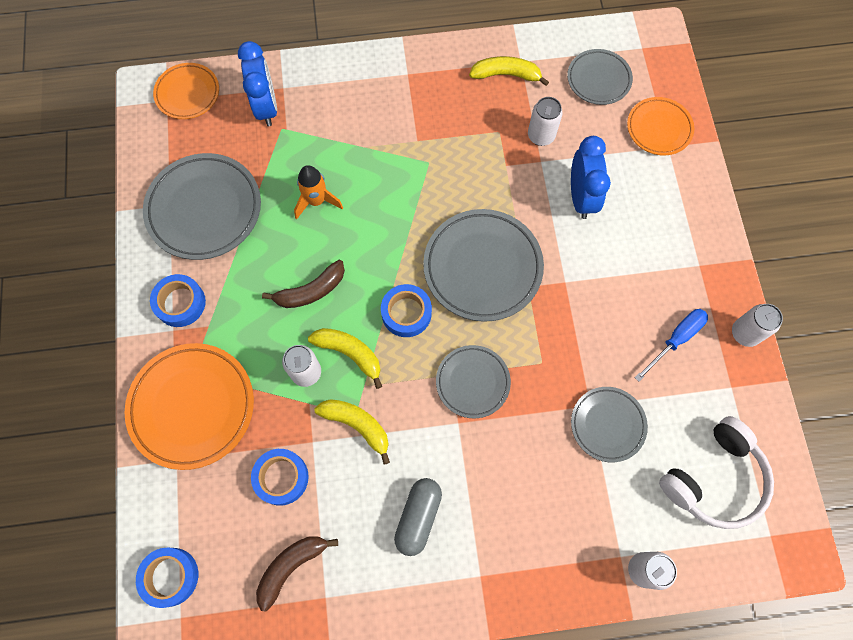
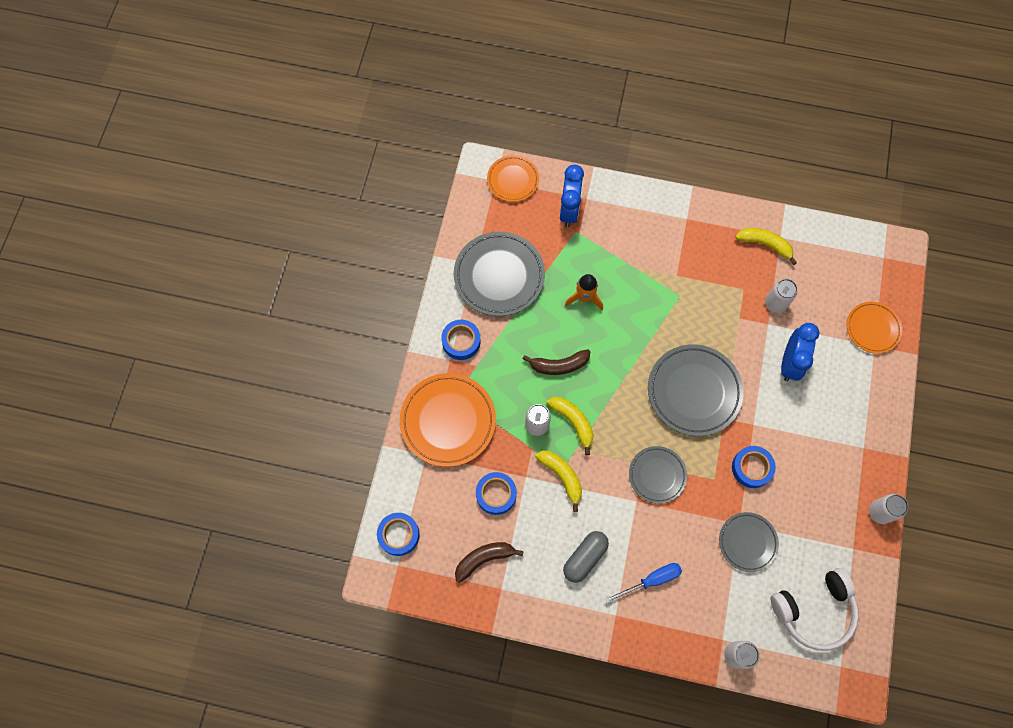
camera: 20 degrees right, 0 degrees up
blue tape [381,284,432,337] -> blue tape moved to [732,446,776,488]
grey plate [567,49,633,105] -> none
blue screwdriver [634,309,708,382] -> blue screwdriver moved to [605,563,682,603]

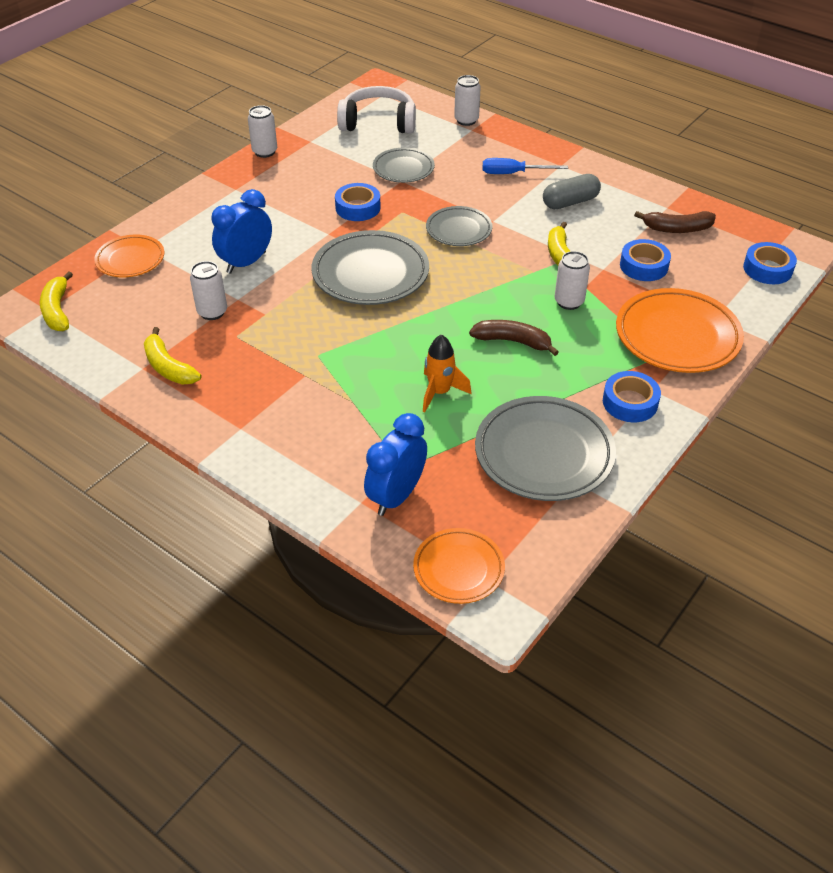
camera: 155 degrees left, 25 degrees down
yellow banana [547,397,593,455] -> yellow banana moved to [40,271,73,331]

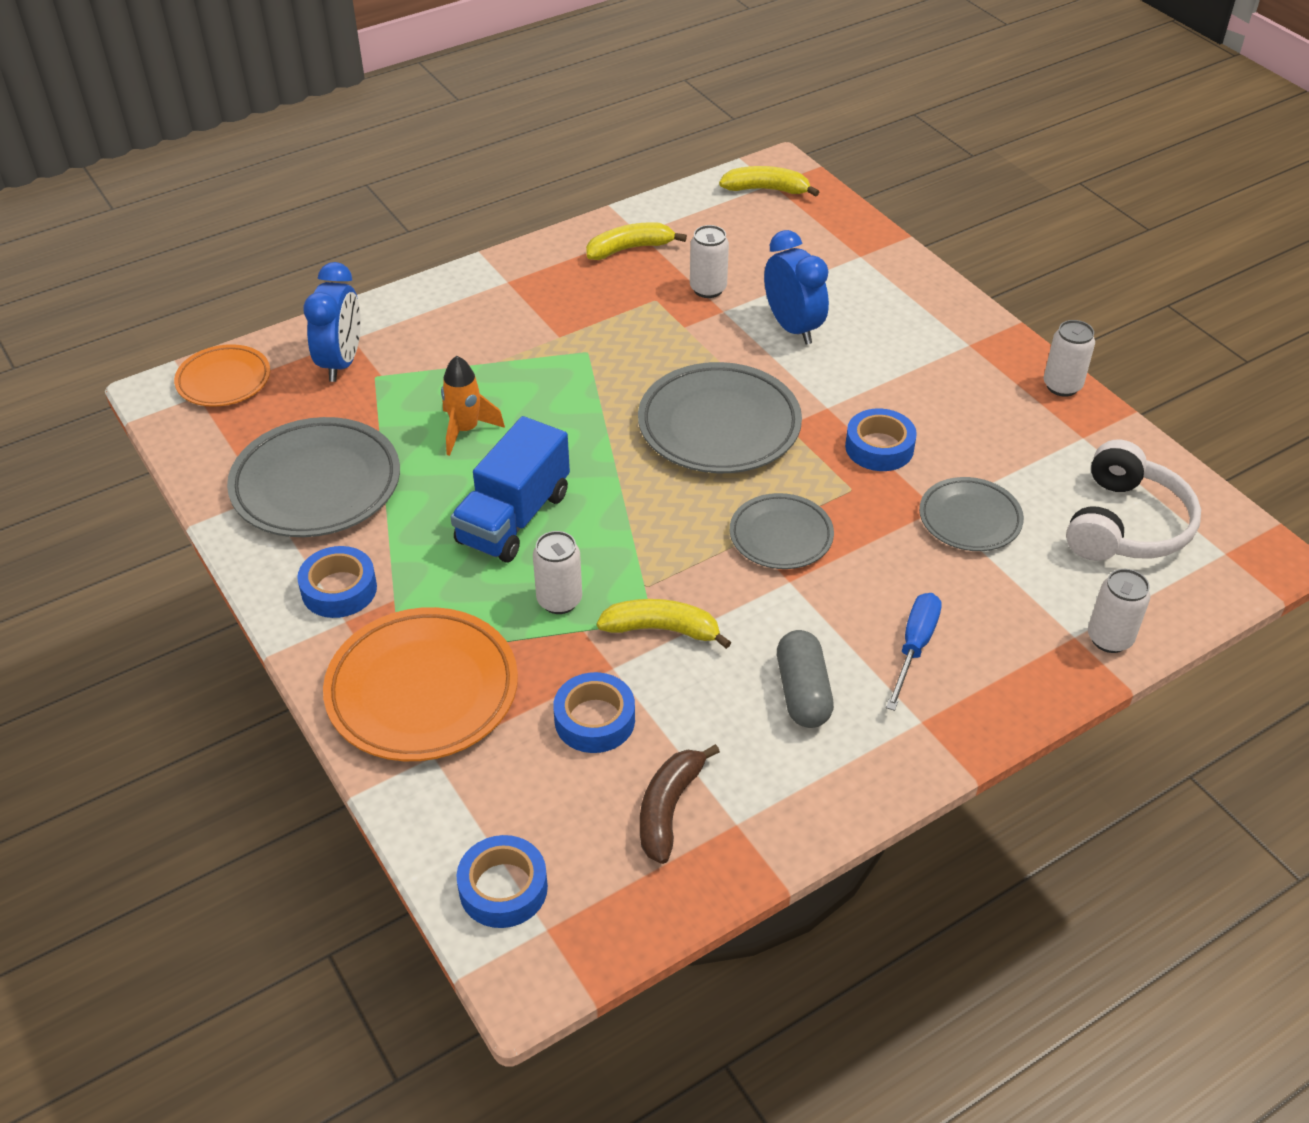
camera: 110 degrees right, 0 degrees up
orange plate [94,235,164,277] -> none
blue clock [364,413,427,516] -> blue clock turned 45 degrees clockwise [303,262,361,382]
brown banana [469,320,559,356] -> blue truck [451,416,570,563]

